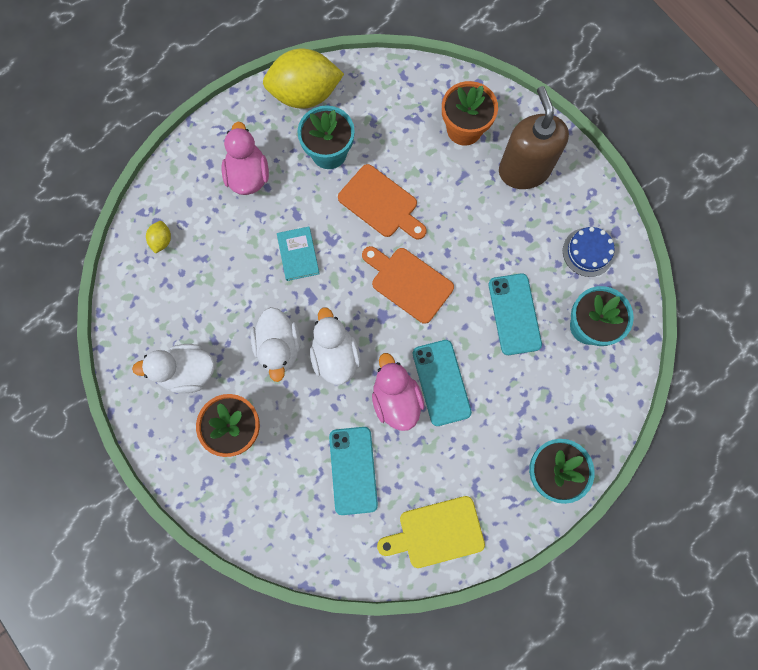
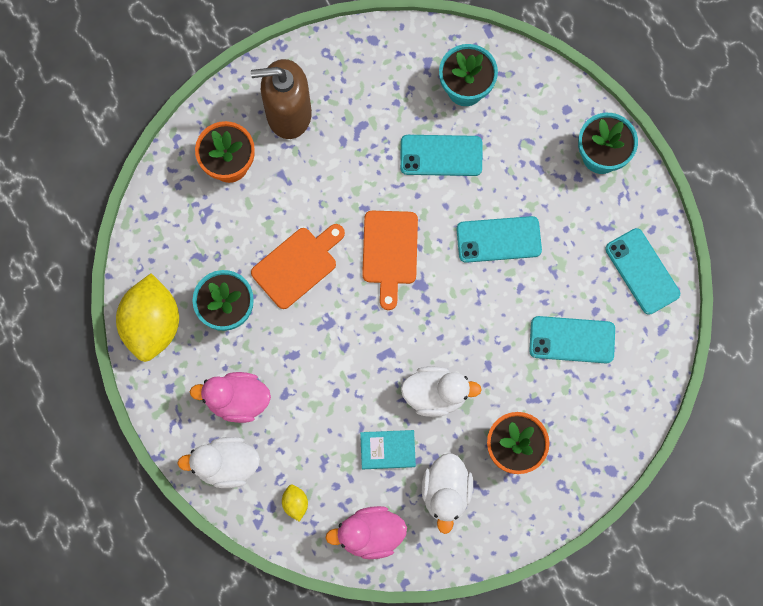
camera: 80 degrees left, 0 degrees up
yellow lemon [146,221,171,254] -> yellow lemon turned 60 degrees clockwise [282,485,308,522]
turquoise book [277,227,320,281] -> turquoise book moved to [360,430,416,469]
white duck [310,307,361,385] -> white duck moved to [177,437,260,488]
orange cutting board [362,246,454,324] -> orange cutting board turned 45 degrees counterclockwise [362,211,418,310]
pink duck [372,353,424,431] -> pink duck moved to [325,506,407,559]
yellow cutting board [377,496,485,568] -> turquoise phone [605,228,680,315]
blue cake [563,227,614,277] -> none

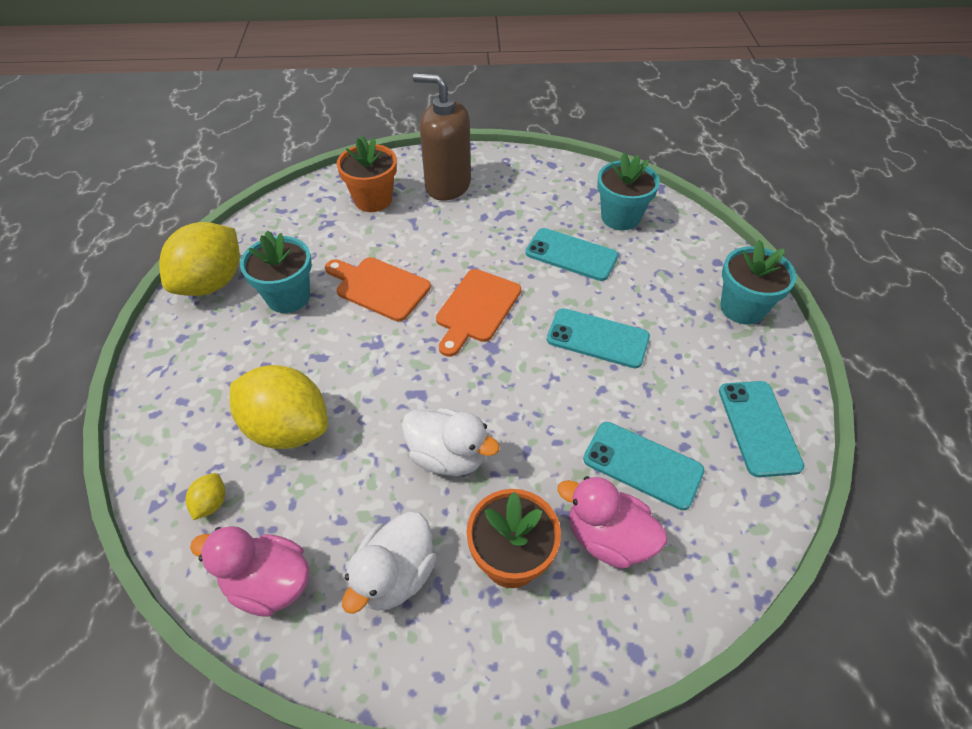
camera: 25 degrees right, 25 degrees down
white duck [177,437,260,488] -> none
pink duck [190,372,271,423] -> pink duck moved to [557,476,667,569]
orange cutting board [251,224,345,309] -> orange cutting board turned 135 degrees counterclockwise [325,257,431,321]
turquoise book [360,430,416,469] -> none
none -> yellow lemon [230,365,328,449]

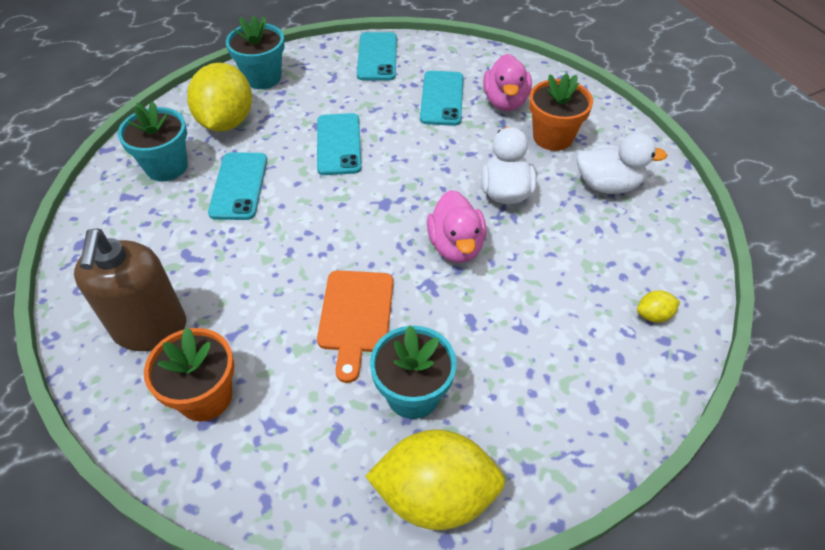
camera: 115 degrees left, 0 degrees up
pink duck [190,526,310,617] -> pink duck moved to [427,190,486,263]
yellow lemon [230,365,328,449] -> yellow lemon moved to [187,63,252,132]
orange cutting board [436,269,521,357] -> none
turquoise phone [719,381,804,477] -> turquoise phone turned 60 degrees counterclockwise [357,32,397,81]

